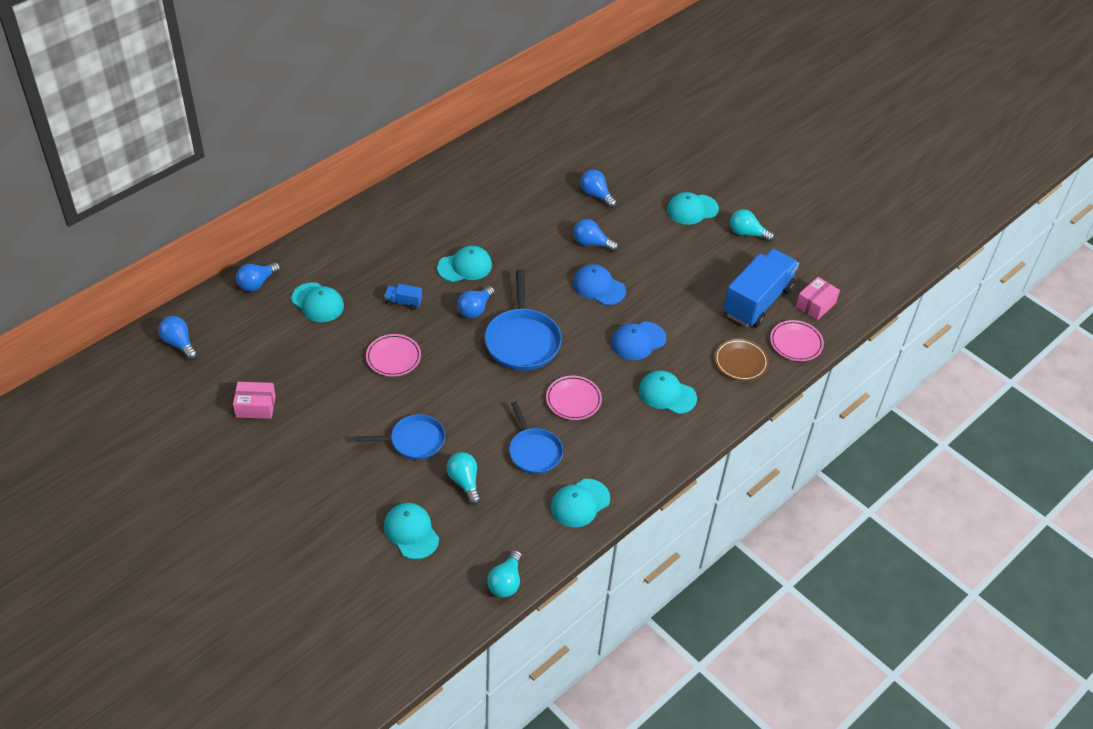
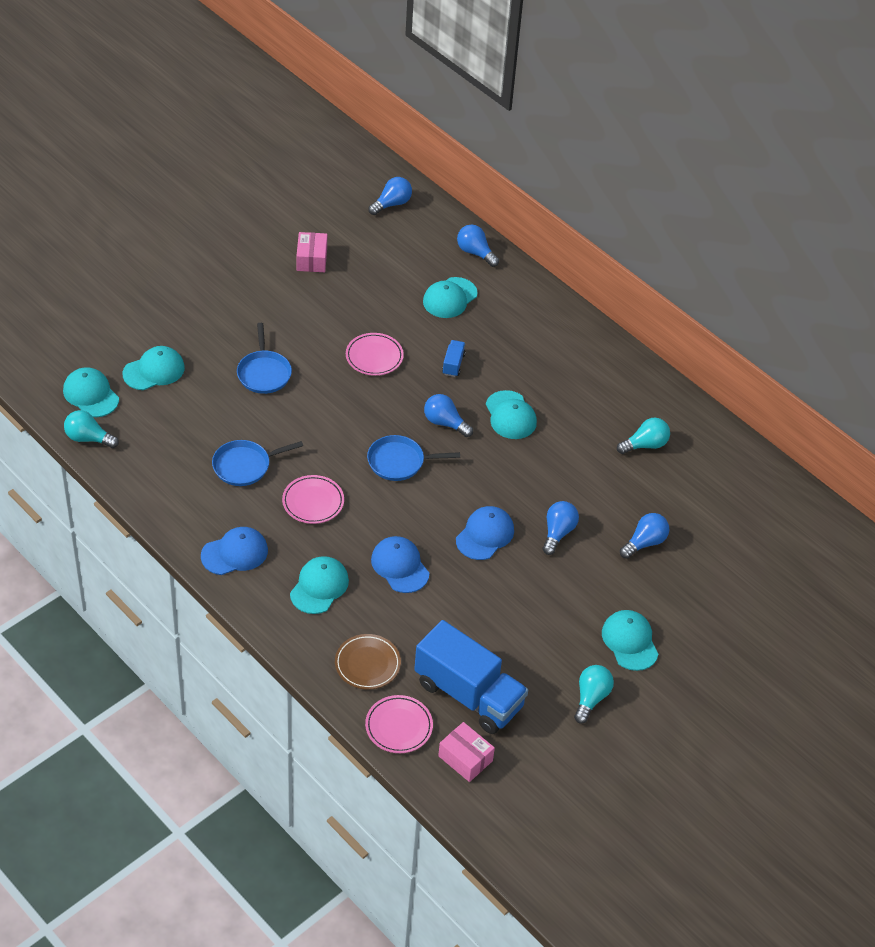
camera: 90 degrees right, 0 degrees up
turquoise light bulb [447,452,481,505] -> turquoise light bulb moved to [617,418,670,454]
blue pan [485,269,562,371] -> blue pan [367,435,460,481], size x0.66
turquoise cap [551,479,610,527] -> turquoise cap moved to [63,367,119,417]
none -> blue cap [201,527,268,575]

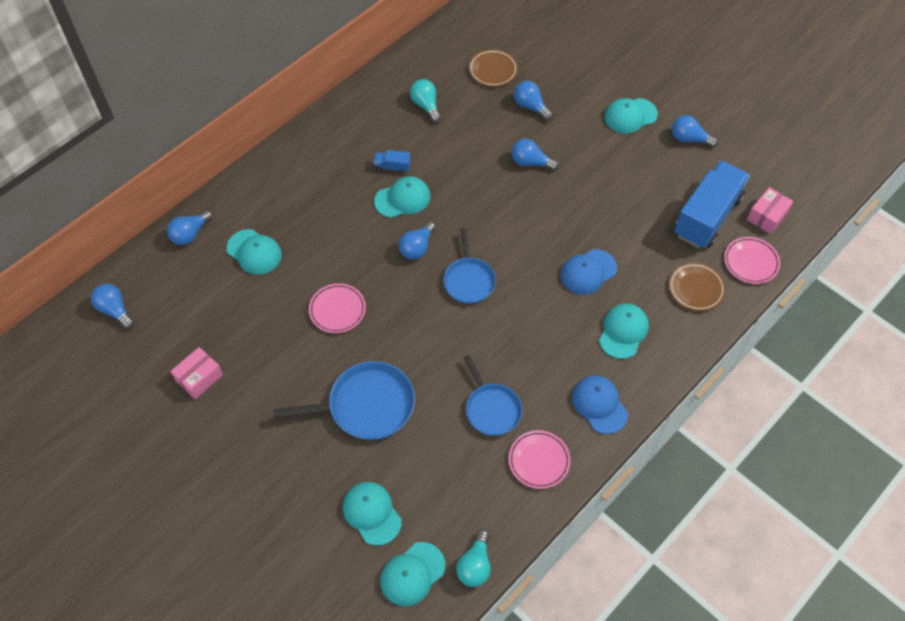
camera: 90 degrees left, 10 degrees up
blue pan [237,323,292,394] -> blue pan [273,361,415,440], size x1.52
pink plate [282,475,344,524] -> pink plate moved to [508,430,570,489]
turquoise cap [290,556,349,614] -> turquoise cap turned 90 degrees clockwise [599,304,649,359]
pink box [296,232,327,272] -> pink box turned 45 degrees counterclockwise [170,347,223,399]
blue truck [442,340,466,377] -> blue truck moved to [374,150,411,174]
blue cap [456,506,514,560] -> none
turquoise light bulb [574,665,614,724] -> blue light bulb [672,115,718,147]
none -> brown plate [469,49,518,87]

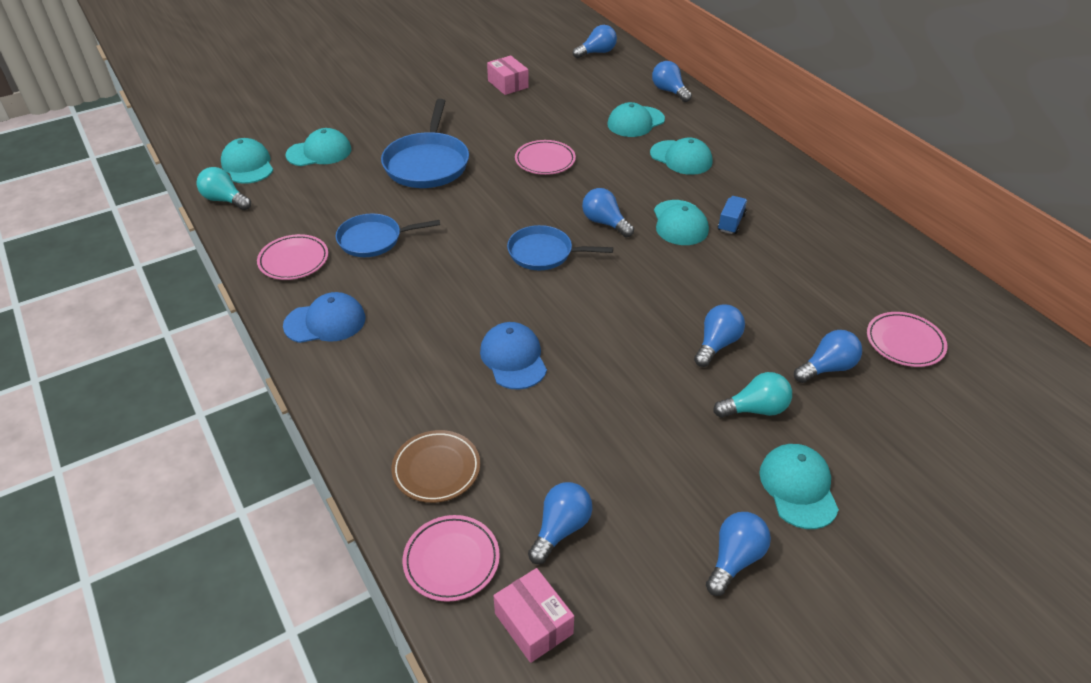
camera: 105 degrees right, 15 degrees down
turquoise light bulb [410,79,441,123] -> turquoise light bulb moved to [713,372,792,418]
brown plate [469,49,518,87] -> pink plate [867,312,947,367]
turquoise cap [599,304,649,359] -> turquoise cap moved to [650,138,712,175]
blue truck [674,160,750,249] -> blue light bulb [528,482,592,564]

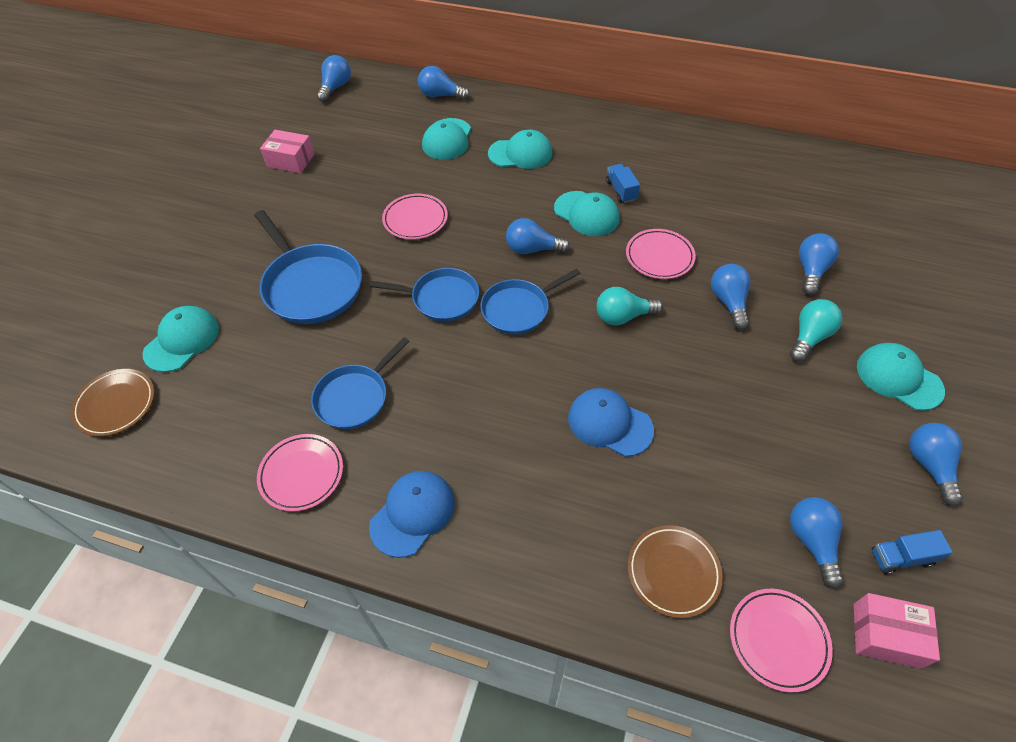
camera: 40 degrees left, 10 degrees up
turquoise light bulb [196,167,251,210] -> turquoise light bulb moved to [597,287,663,326]
turquoise cap [221,138,273,184] -> brown plate [71,369,154,436]
pink plate [867,312,947,367] -> pink plate moved to [626,229,696,279]
none -> blue pan [370,268,479,322]
none -> blue truck [872,530,953,574]

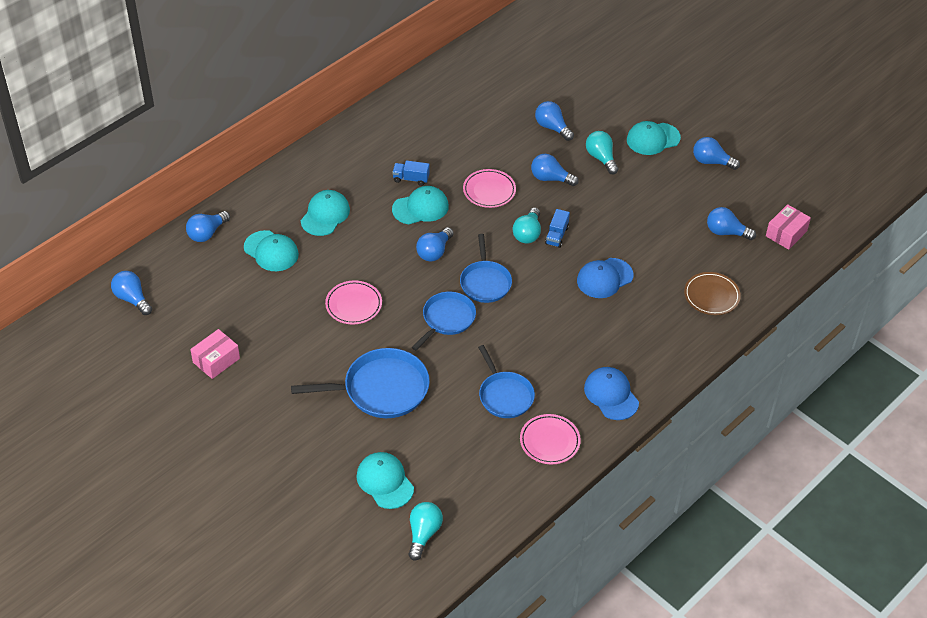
camera: 65 degrees left, 5 degrees down
brown plate [71,369,154,436] -> turquoise light bulb [408,502,443,561]
pink plate [730,589,833,692] -> none
blue truck [872,530,953,574] -> blue truck moved to [545,209,570,248]

